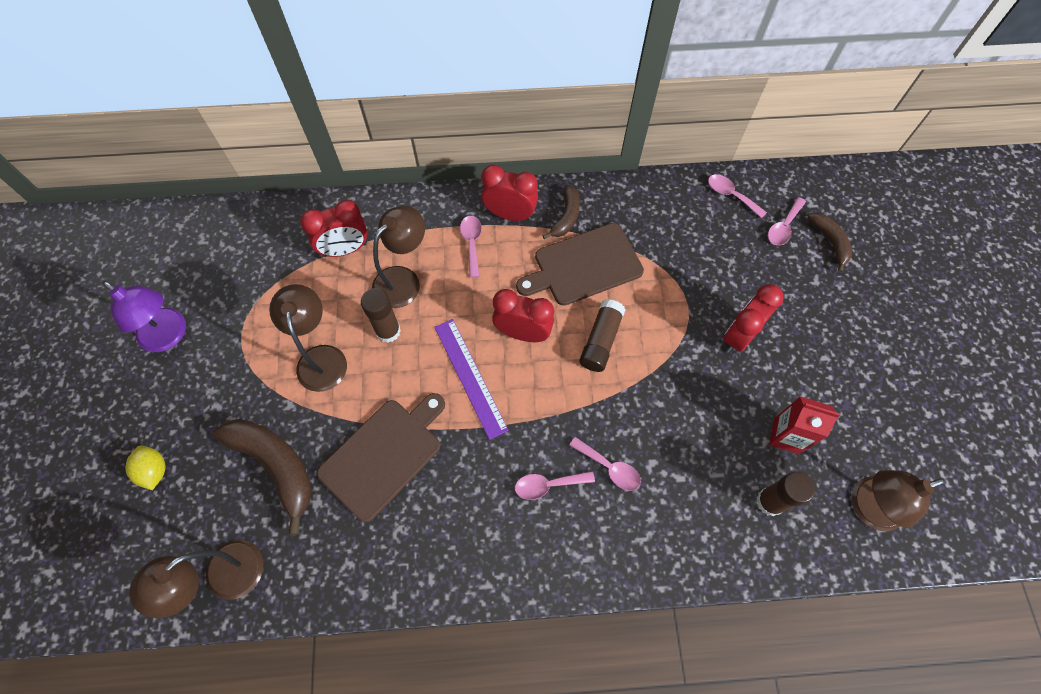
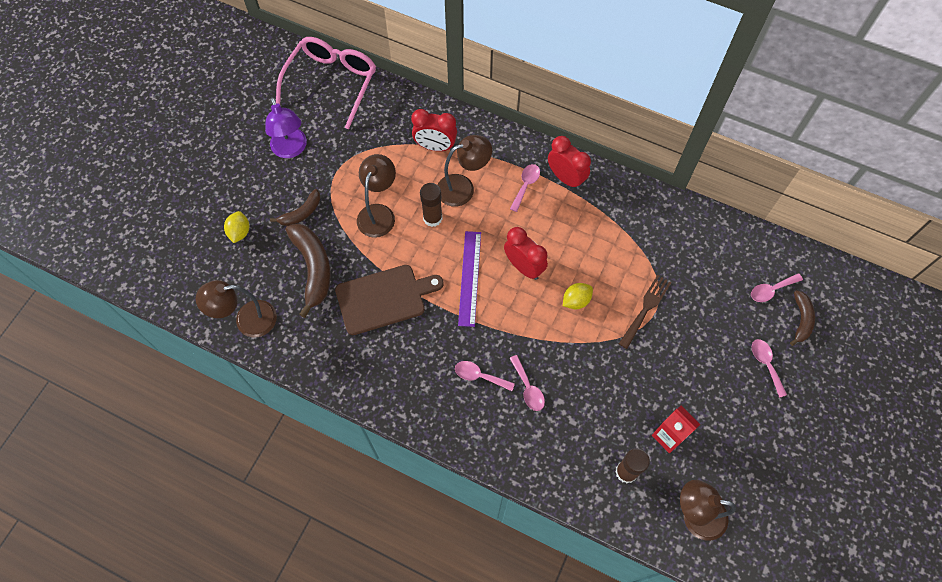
camera: 30 degrees right, 0 degrees up
brown cutting board [516,223,644,306] -> none
brown banana [542,185,580,239] -> brown banana moved to [270,189,320,226]
brown glue stick [579,299,626,372] -> yellow lemon [563,283,593,309]
pink spoon [708,174,767,218] -> pink spoon moved to [752,339,787,398]
red clock [724,284,783,353] -> none
none -> pink glasses [276,37,376,129]
none -> brown fork [619,275,671,349]

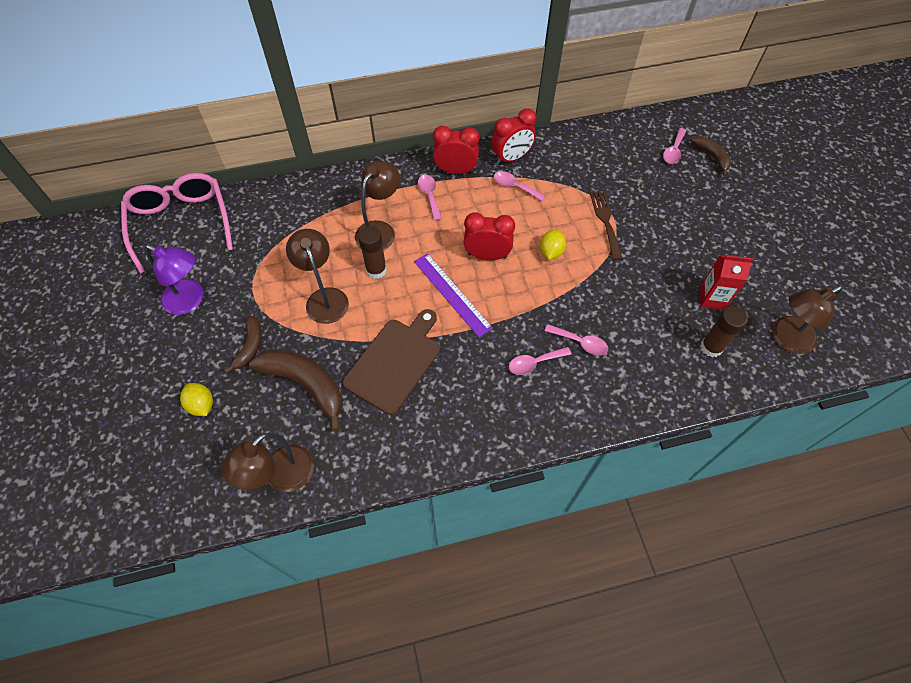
camera: 40 degrees left, 5 degrees down
red clock [411,109,457,151] -> red clock moved to [491,108,536,165]
pink spoon [752,339,787,398] -> pink spoon moved to [494,171,546,201]

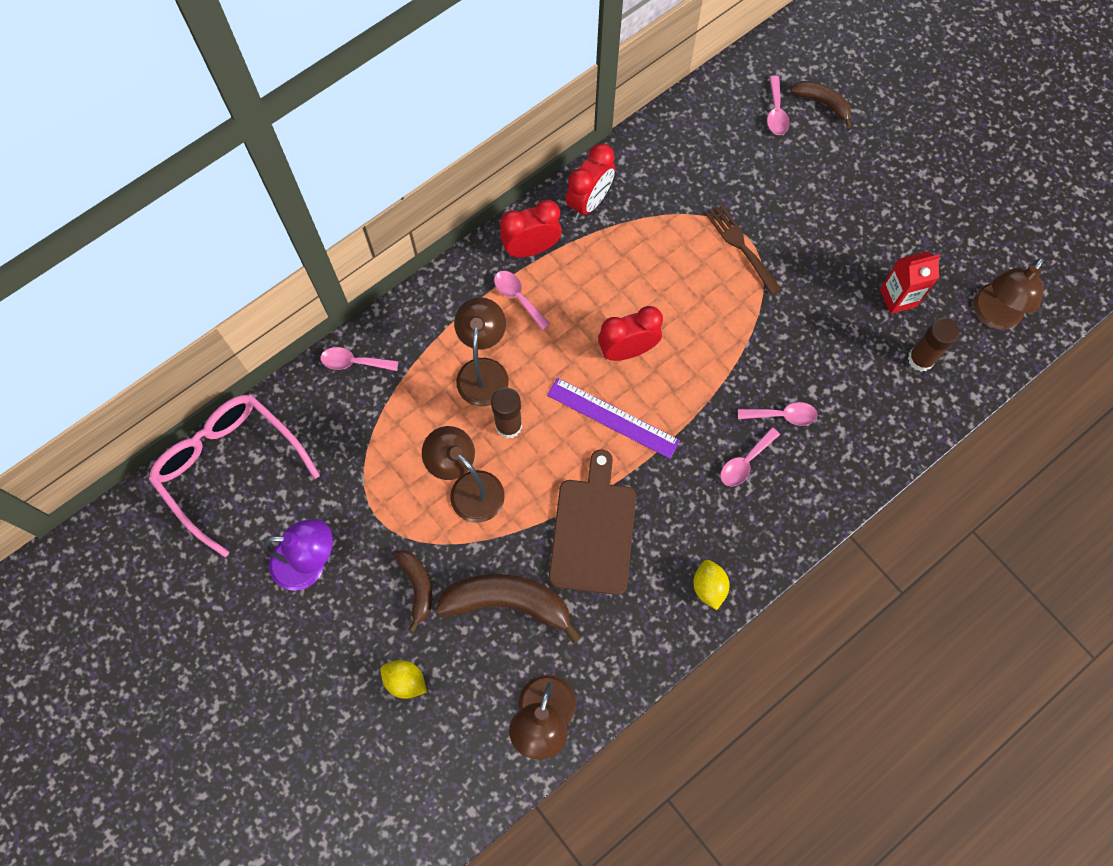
camera: 25 degrees left, 10 degrees up
pink spoon [494,171,546,201] -> pink spoon moved to [321,347,399,371]
yellow lemon [540,229,566,260] -> yellow lemon moved to [693,560,729,610]

